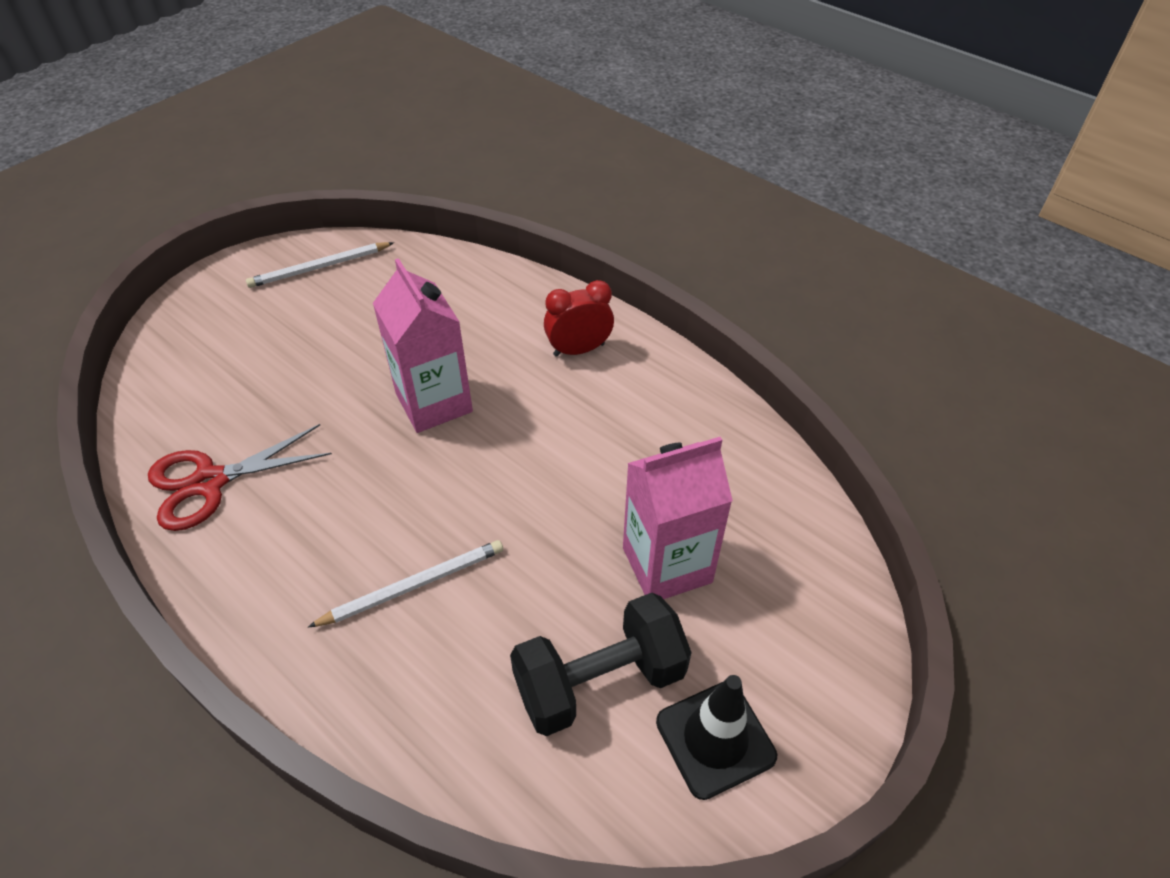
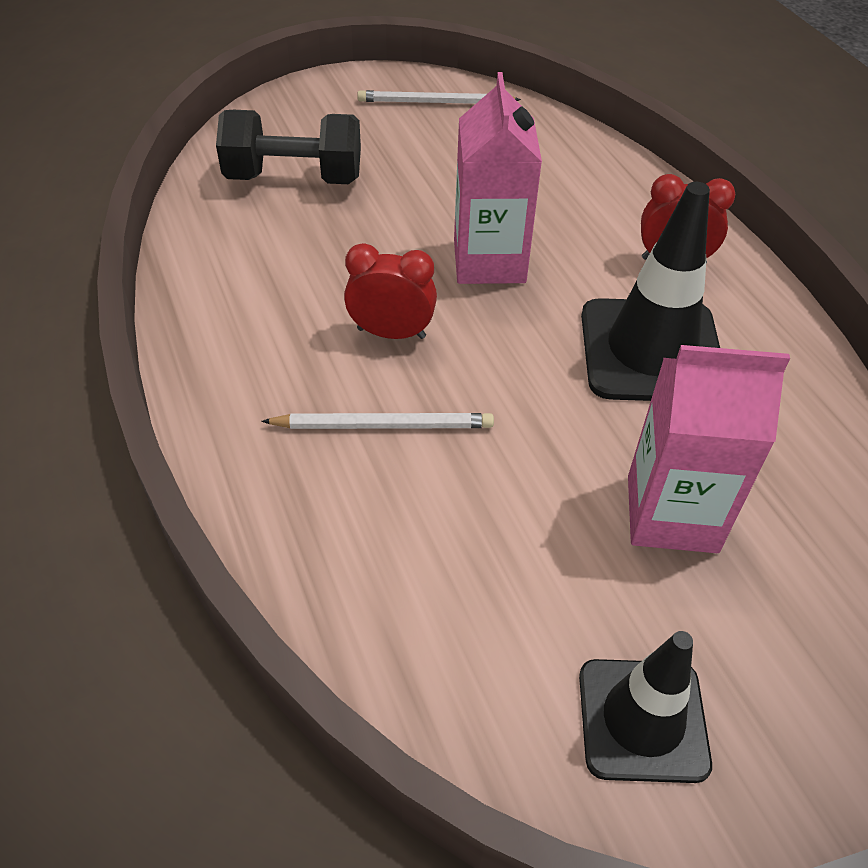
camera: 25 degrees right, 0 degrees up
red scissors [148,424,332,531] -> none
black dumbbell [510,593,692,736] -> black dumbbell moved to [216,110,361,184]
none -> red clock [344,243,437,339]
none -> black traffic cone [581,182,720,401]

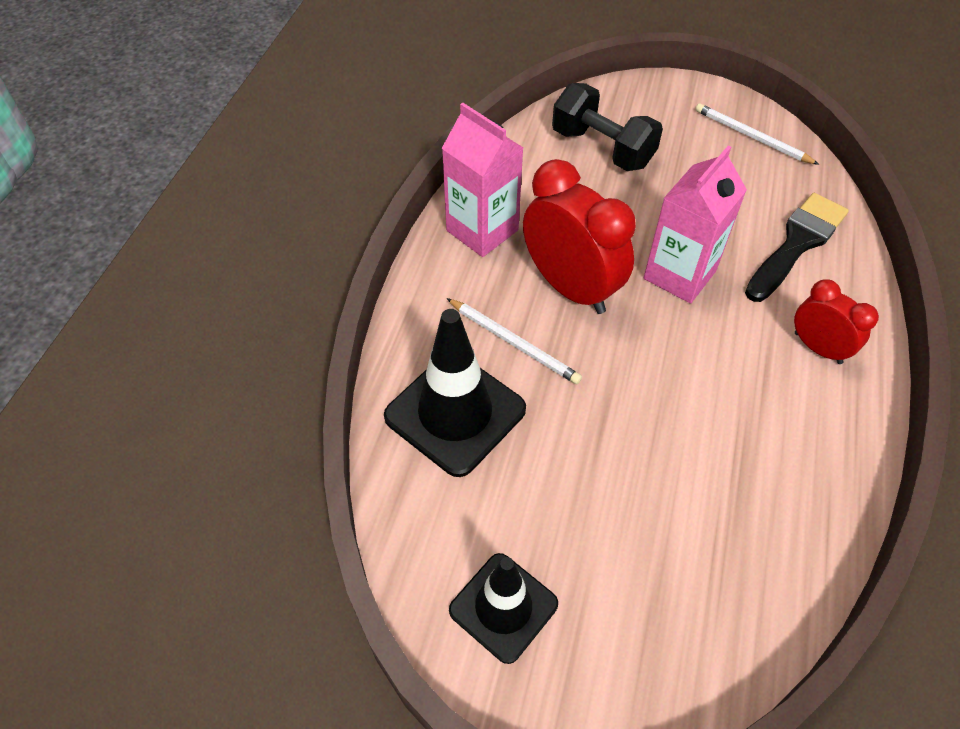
camera: 40 degrees right, 5 degrees up
red clock [344,243,437,339] -> red clock [523,159,636,314], size x1.76
black traffic cone [581,182,720,401] -> black traffic cone moved to [384,309,526,477]
pink carton [628,345,790,553] -> pink carton moved to [442,103,523,257]
none -> black brush [745,193,849,302]

